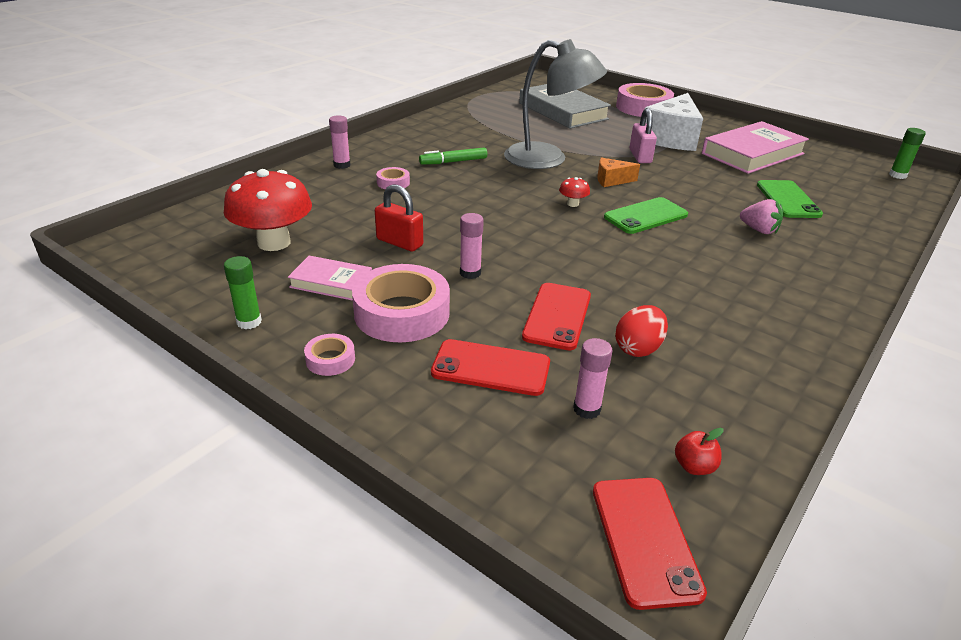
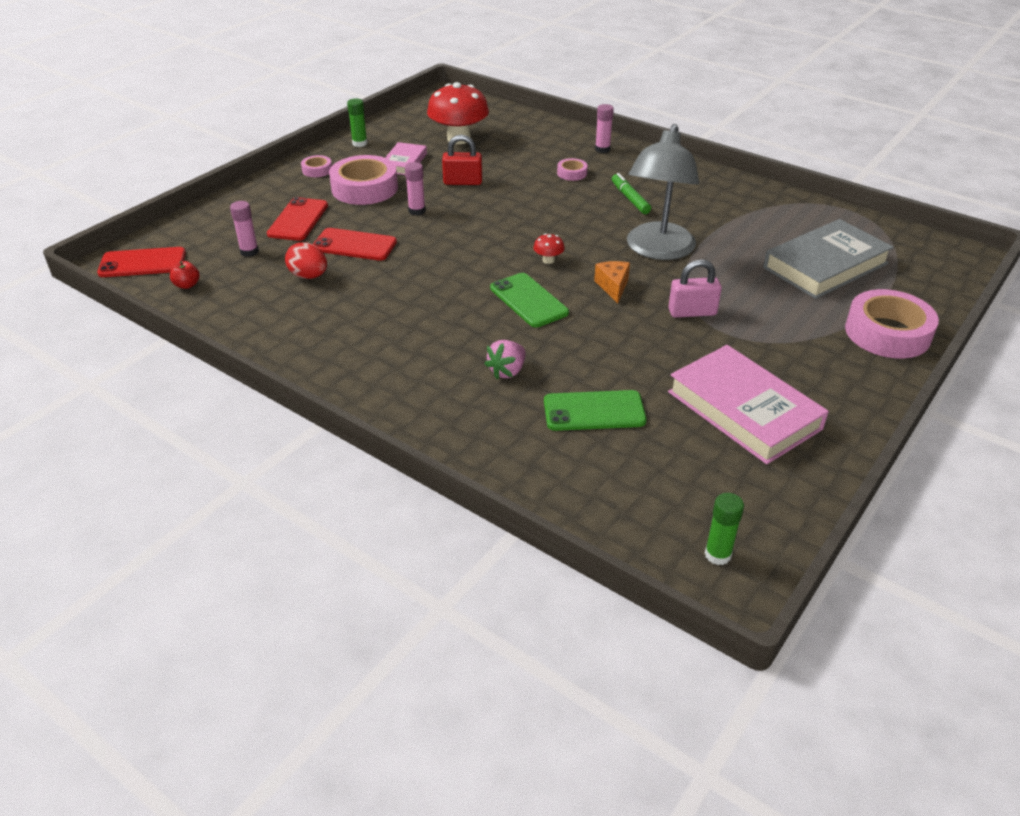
camera: 90 degrees right, 5 degrees up
red padlock [375,184,423,252] -> red padlock turned 60 degrees clockwise [442,135,482,185]
white cheese [645,93,703,151] -> none

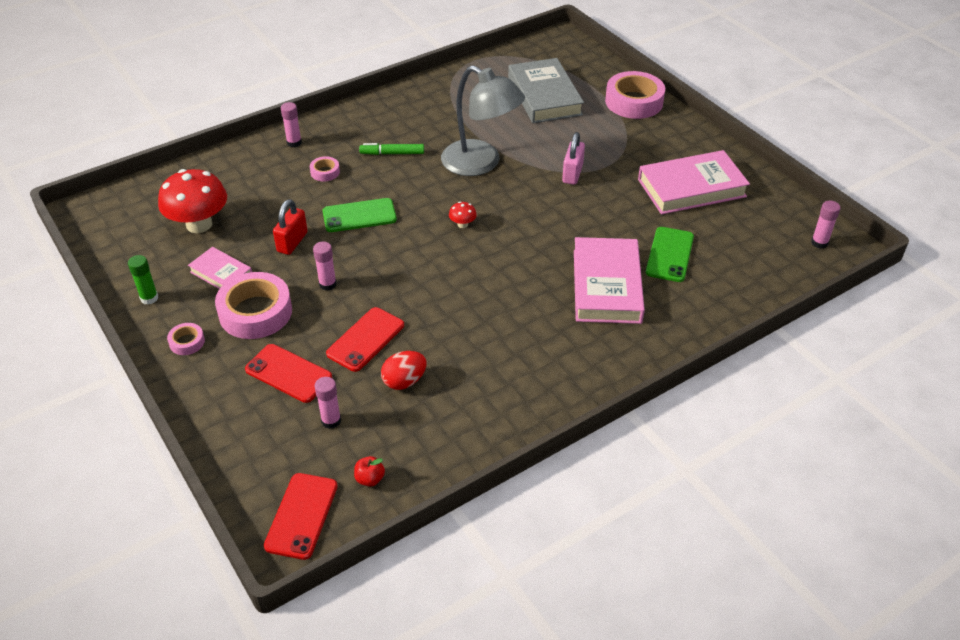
camera: 70 degrees left, 5 degrees up
pink strawberry [484,340,525,379] -> pink book [574,237,645,324]
green phone [490,273,569,327] -> green phone moved to [323,198,397,232]
orange cheese [594,261,630,303] -> none
green glue stick [705,493,744,565] -> pink glue stick [811,201,840,249]

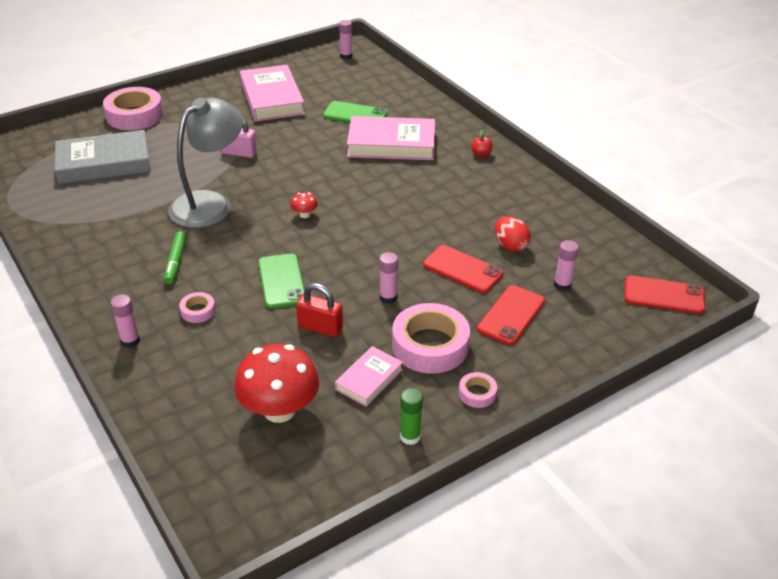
camera: 90 degrees left, 5 degrees down
red apple [354,456,385,487] -> red apple moved to [471,130,493,157]

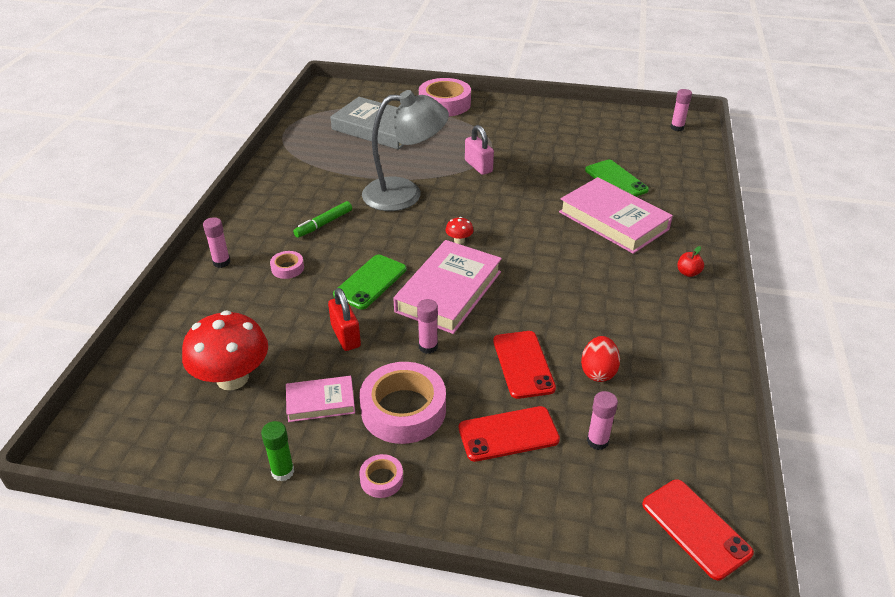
camera: 45 degrees right, 0 degrees up
pink book [240,65,305,122] -> pink book moved to [393,240,502,334]

